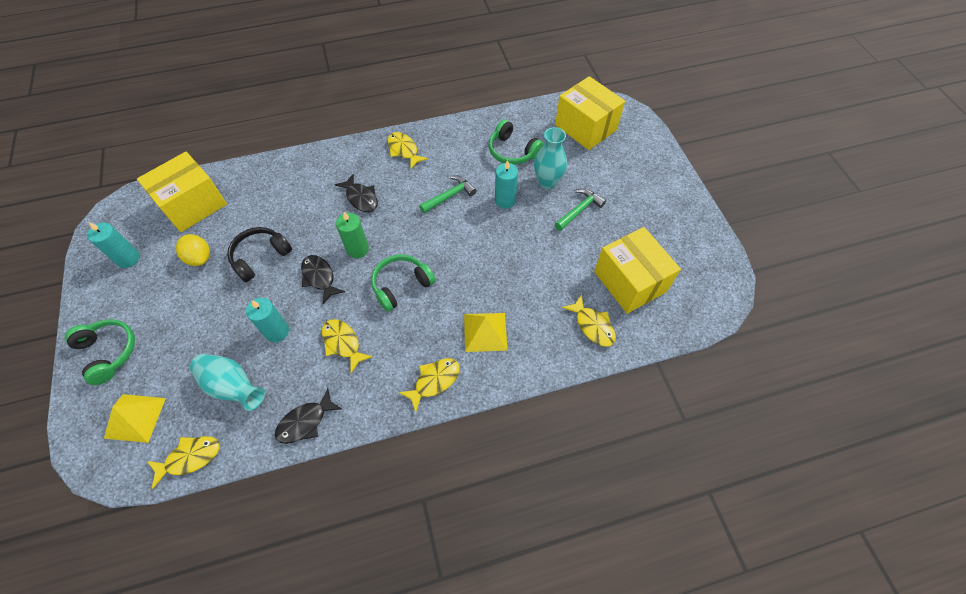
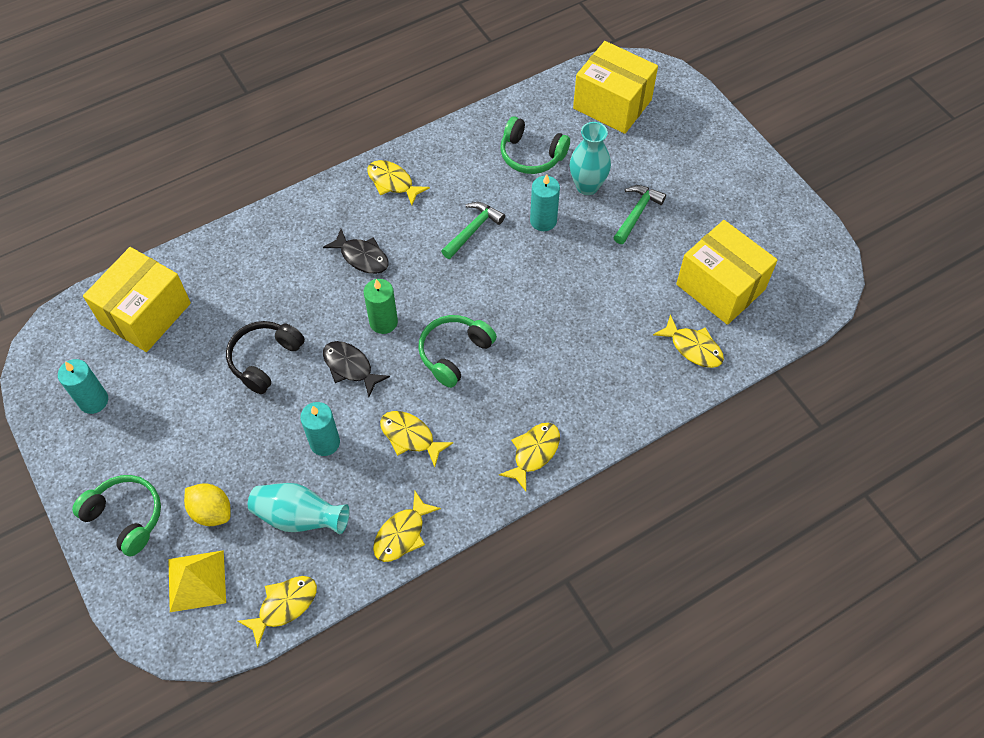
camera: 15 degrees left, 0 degrees up
yellow lemon [176,234,210,266] -> yellow lemon moved to [184,483,231,526]
black fish [275,388,342,444] -> yellow fish [373,491,441,562]
yellow pyramid [464,313,507,352] -> none

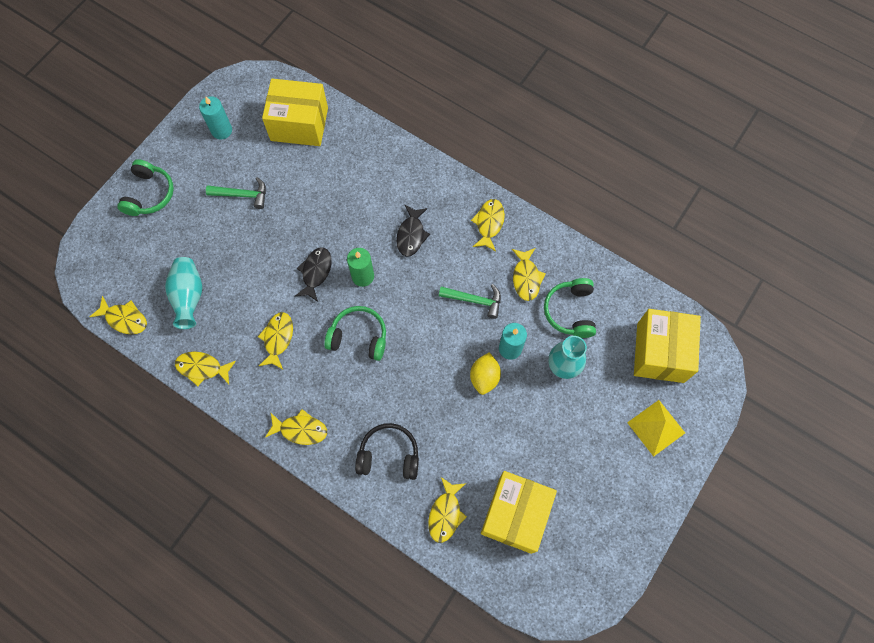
camera: 65 degrees right, 10 degrees up
yellow pyramid [168,550,226,612] -> yellow pyramid moved to [627,400,685,457]
yellow lemon [184,483,231,526] -> yellow lemon moved to [470,352,501,395]
black headphones [226,321,305,394] -> black headphones moved to [355,423,419,480]
turquoise candle [300,402,340,456] -> none
green hammer [613,185,666,244] -> green hammer moved to [206,177,266,209]
none -> yellow fish [512,248,546,301]

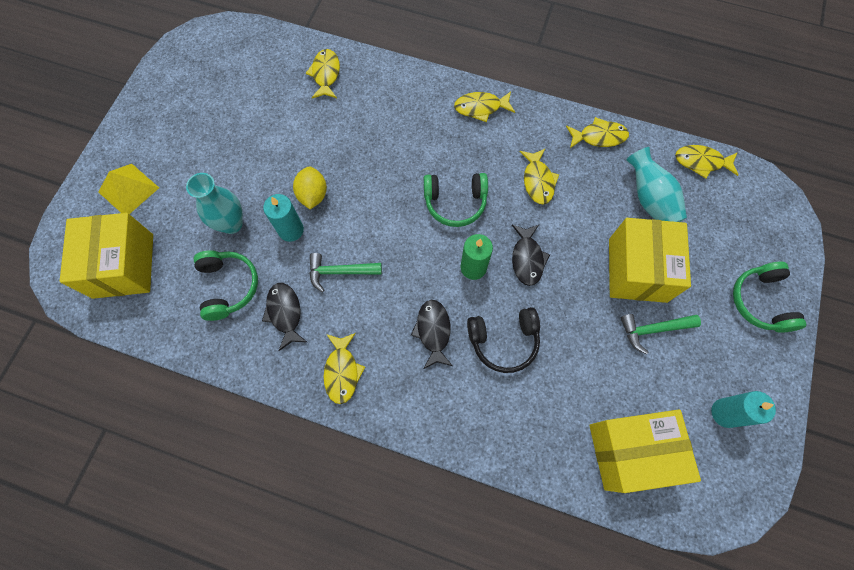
camera: 165 degrees right, 0 degrees up
black headphones [355,423,419,480] -> black headphones moved to [467,307,540,373]
yellow box [481,471,557,554] -> yellow box moved to [609,218,691,303]
yellow fish [512,248,546,301] -> black fish [262,283,307,351]

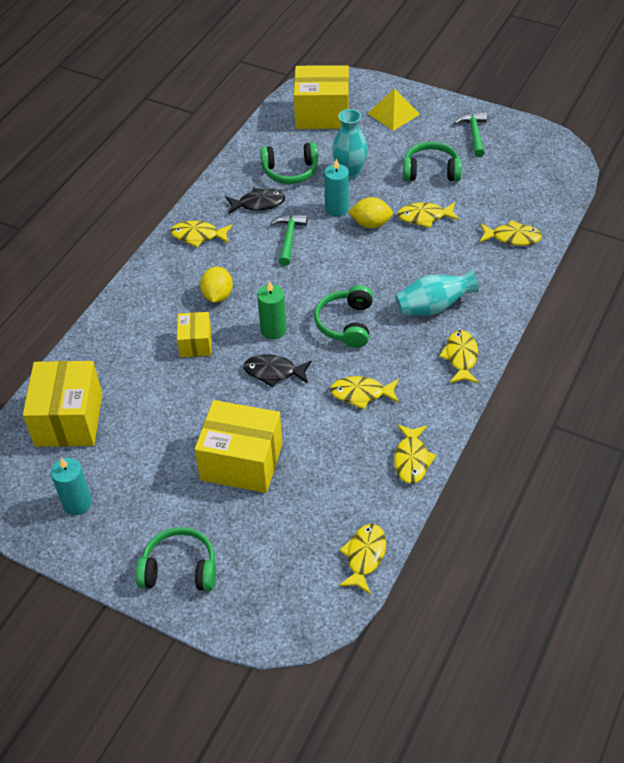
camera: 100 degrees right, 20 degrees down
black fish [411,300,453,369] -> yellow lemon [200,266,233,303]
black headphones [467,307,540,373] -> yellow box [177,312,211,357]
green hammer [621,314,701,354] -> green hammer moved to [454,112,487,157]
turquoise vase [626,147,687,222] -> turquoise vase moved to [396,269,479,316]
none -> yellow fish [397,202,459,228]
none -> green headphones [403,142,462,182]

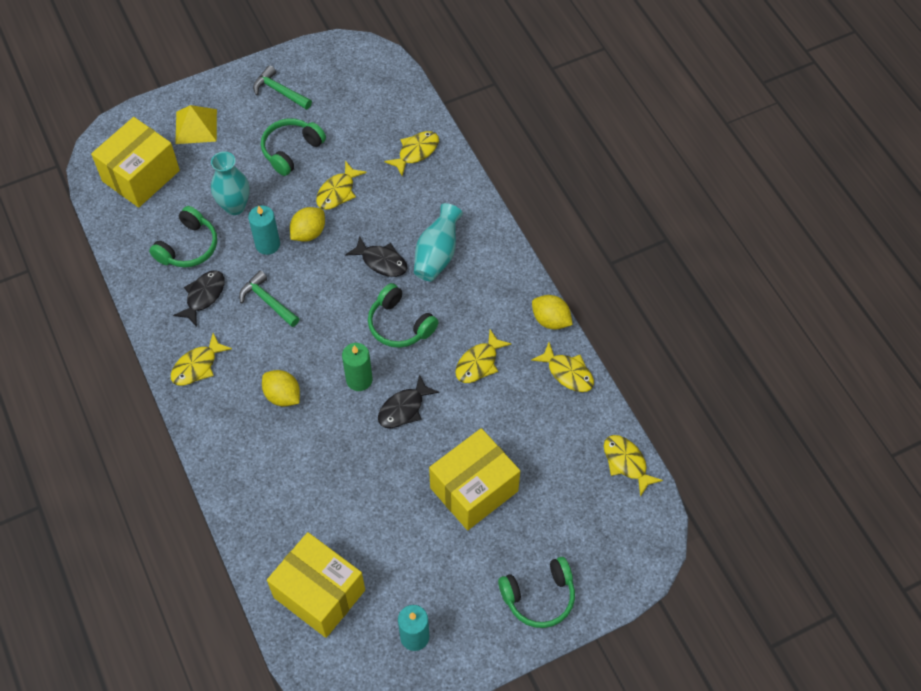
camera: 55 degrees left, 10 degrees up
green headphones [136,527,216,591] -> green headphones turned 150 degrees counterclockwise [498,557,575,628]
yellow box [177,312,211,357] -> none
yellow fish [439,330,479,383] -> none
none -> black fish [345,236,407,277]
none -> yellow lemon [532,295,573,330]

